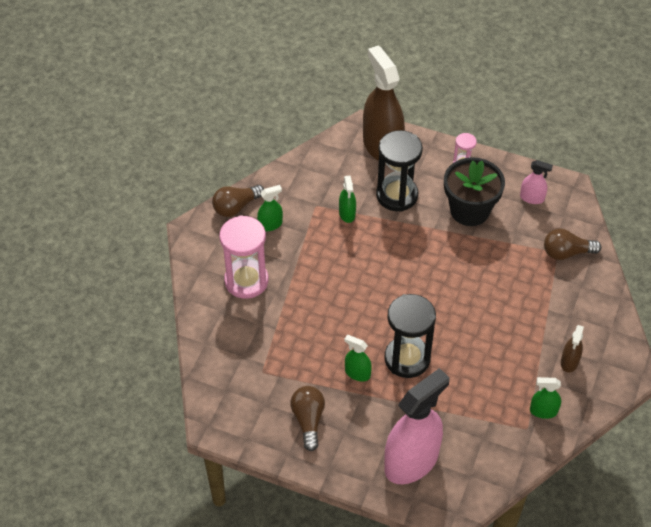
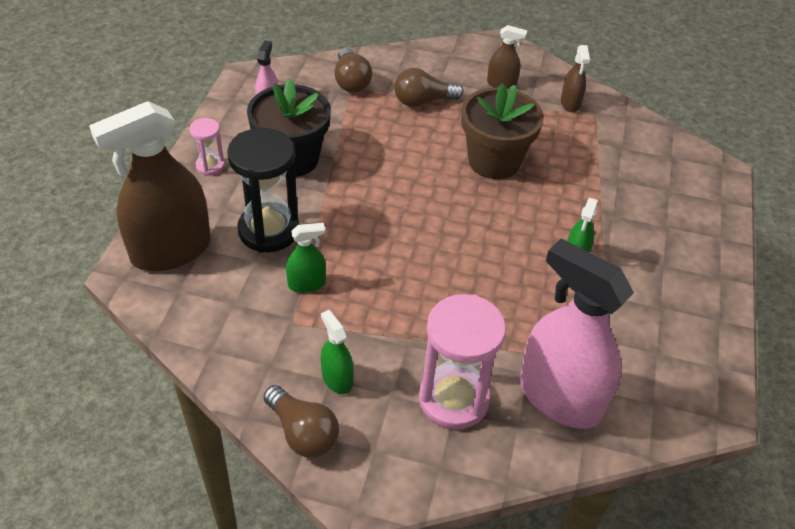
camera: 100 degrees left, 5 degrees down
brown light bulb [290,386,325,451] -> brown light bulb moved to [394,68,464,107]
black hourglass [384,294,436,378] -> none
pink spray bottle [384,368,450,484] -> pink spray bottle moved to [520,239,634,429]
green spray bottle [530,377,561,419] -> brown spray bottle [561,45,590,112]
none -> brown flower pot [461,83,544,179]

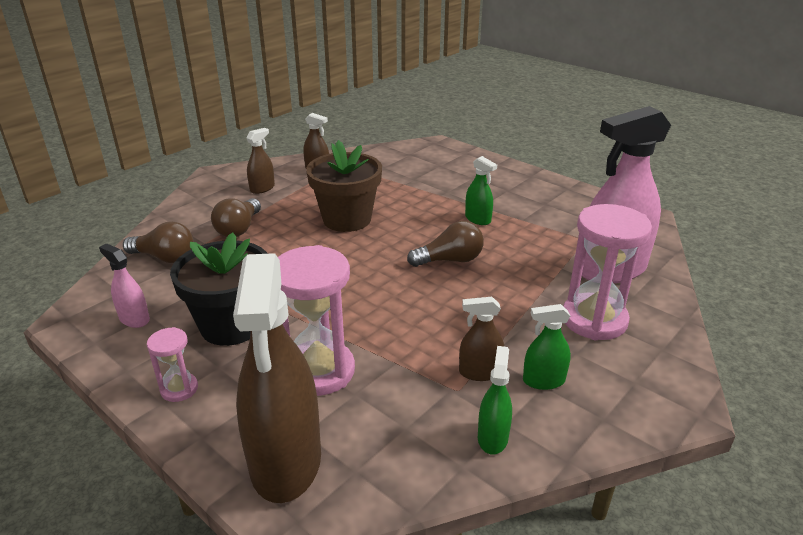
camera: 60 degrees left, 15 degrees down
black hourglass [227,128,299,253] -> pink hourglass [278,245,355,396]
brown light bulb [263,385,339,458] -> brown light bulb moved to [407,221,484,267]
green spray bottle [286,223,326,293] -> green spray bottle moved to [478,346,512,455]
none -> brown spray bottle [459,297,504,381]

